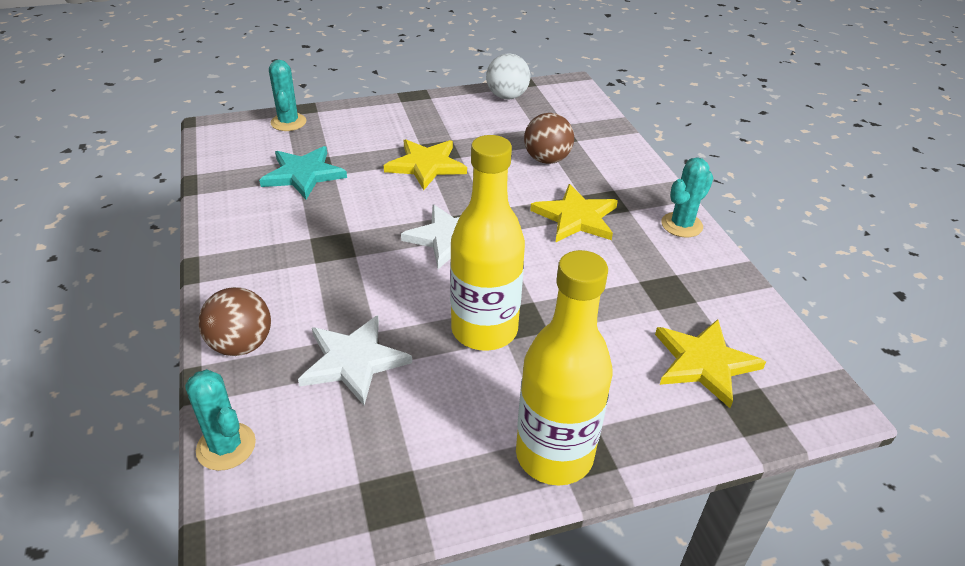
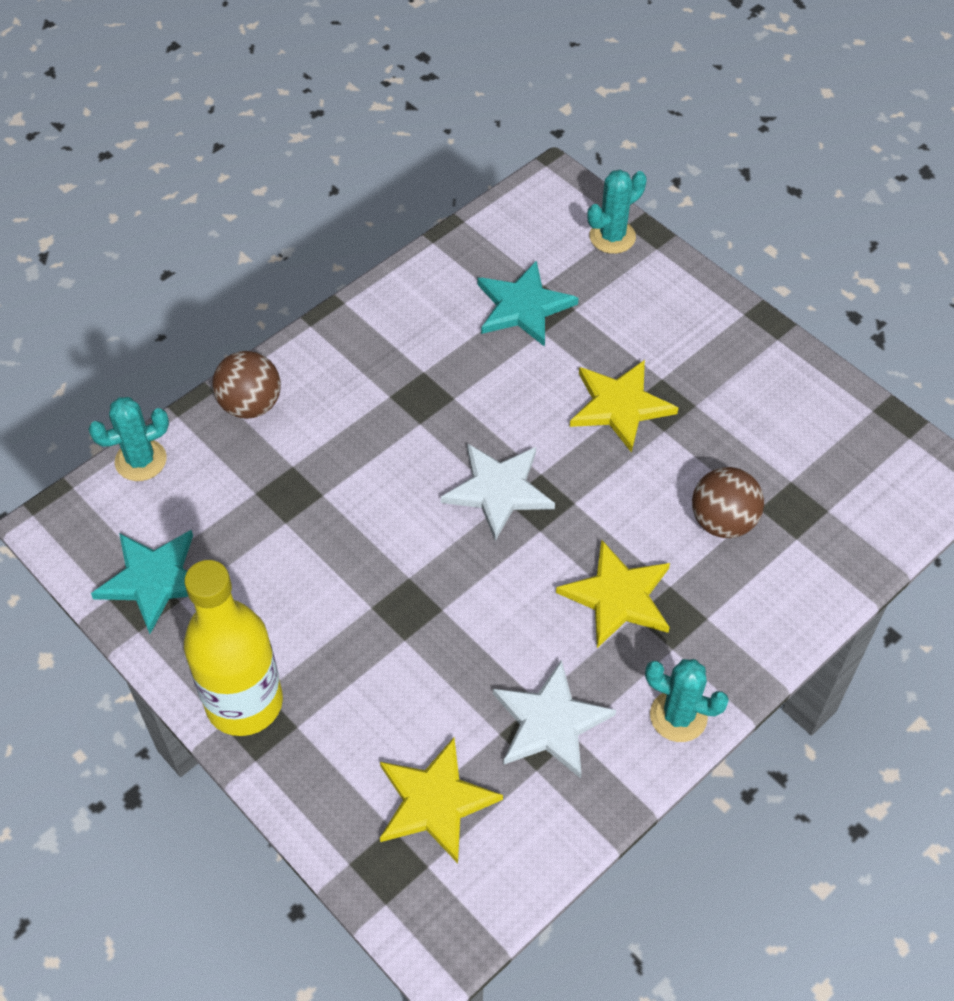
camera: 65 degrees right, 15 degrees up
turquoise cactus [185,369,256,471] -> turquoise cactus turned 45 degrees clockwise [88,397,169,481]
white star [298,315,412,405] -> white star moved to [493,659,616,778]
yellow bottle [450,135,525,351] -> none
white ball [486,53,530,99] -> none
none -> turquoise star [91,530,193,634]

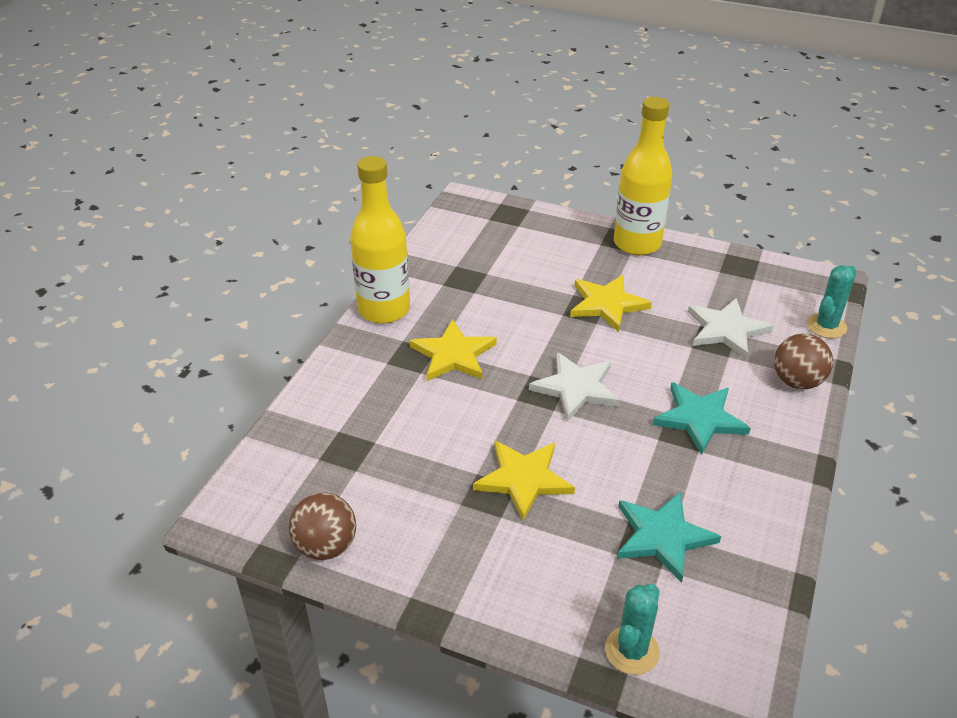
camera: 155 degrees right, 15 degrees down
turquoise star [91,530,193,634] -> turquoise star moved to [653,382,751,455]
yellow star [380,738,503,863] -> yellow star moved to [570,275,652,332]
white star [493,659,616,778] -> white star moved to [688,298,773,359]
turquoise cactus [645,659,729,742] -> yellow bottle [350,156,410,324]
brown ball [692,467,764,538] -> brown ball moved to [289,492,356,560]

